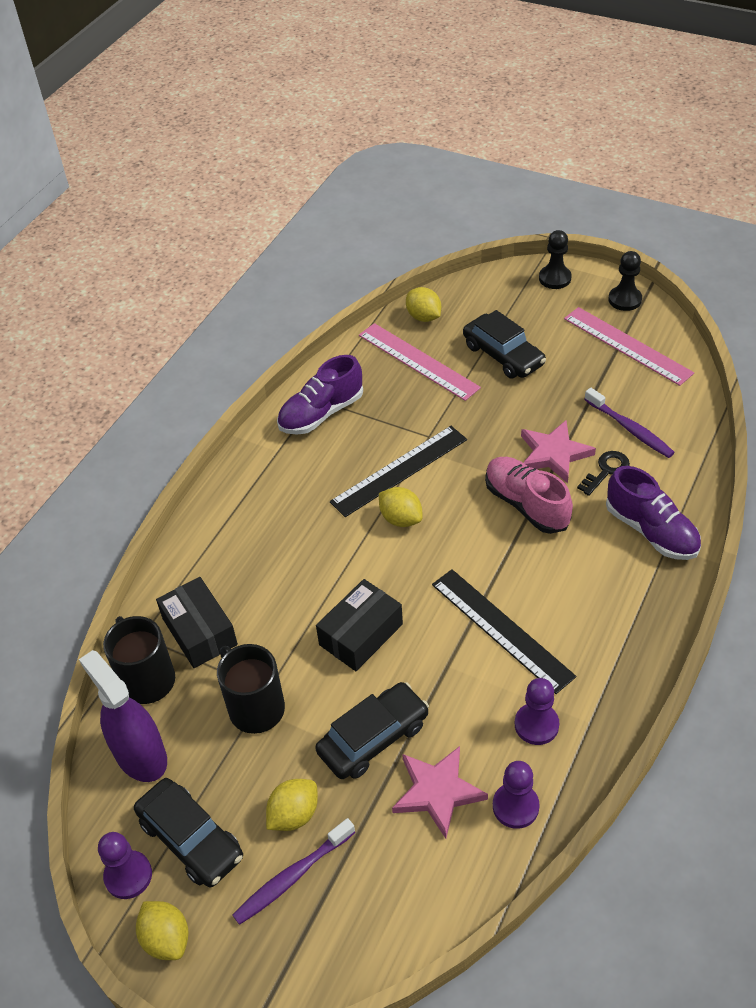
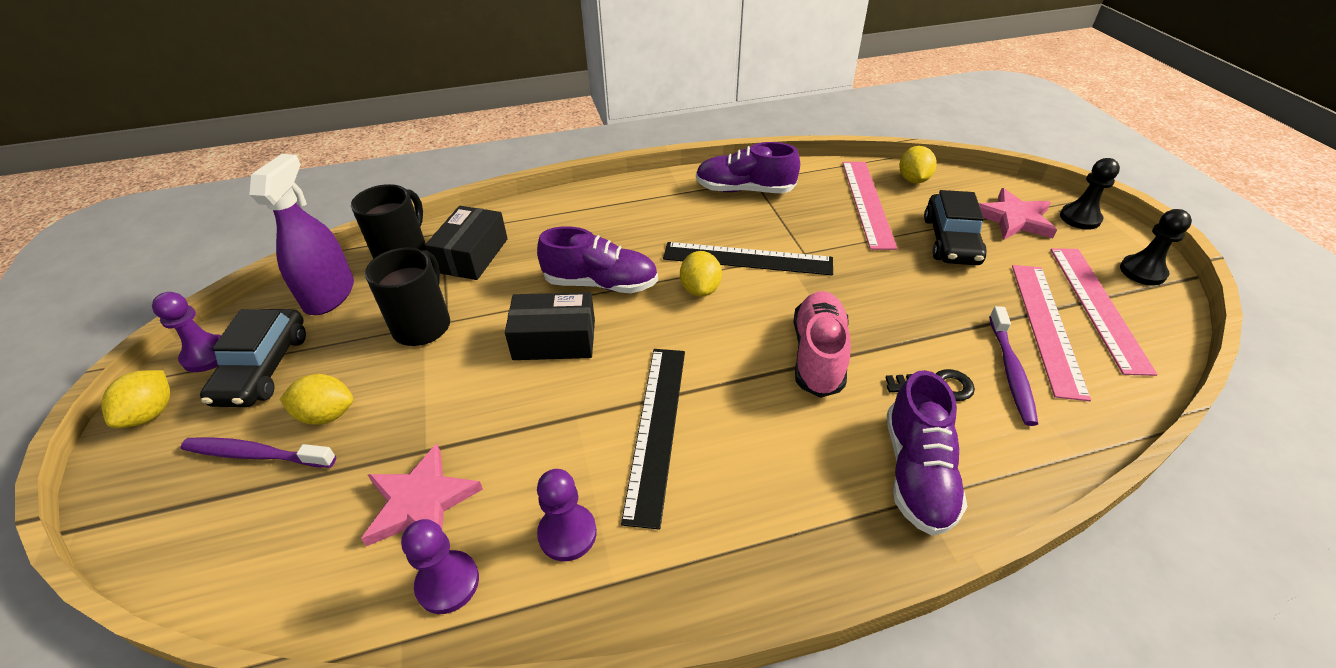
camera: 45 degrees right, 5 degrees down
black car [315,682,429,779] -> none
pink star [521,420,596,484] -> pink star moved to [979,188,1057,240]
none -> purple shoe [537,226,658,293]
none -> pink ruler [1012,265,1091,401]

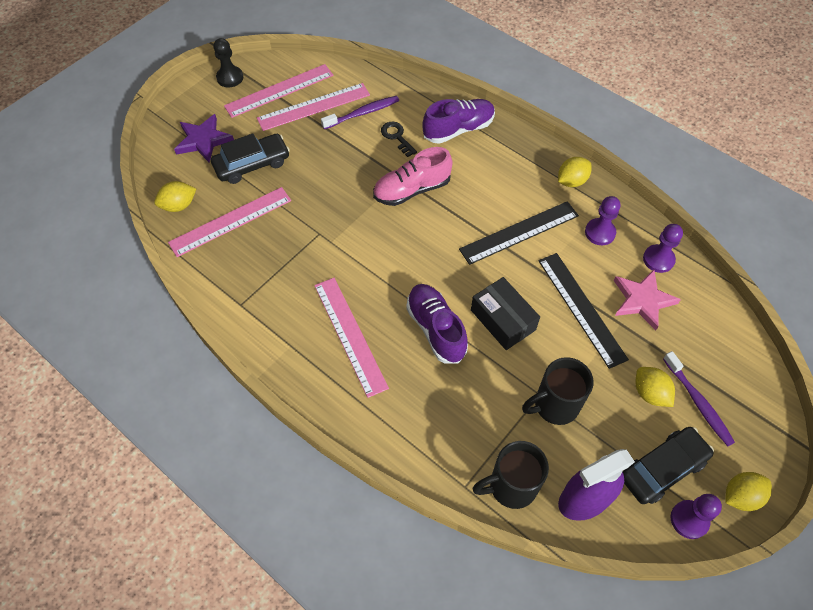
camera: 125 degrees left, 15 degrees up
black box [425,206,508,280] -> none
black ruler [663,242,833,275] -> black ruler moved to [539,253,629,369]
yellow lemon [680,251,722,297] -> yellow lemon moved to [558,157,592,187]
purple shoe [696,142,800,193] -> none
pink star [979,188,1057,240] -> purple star [174,114,234,163]
black pawn [1060,158,1120,230] -> none
none -> pink ruler [314,278,389,398]

